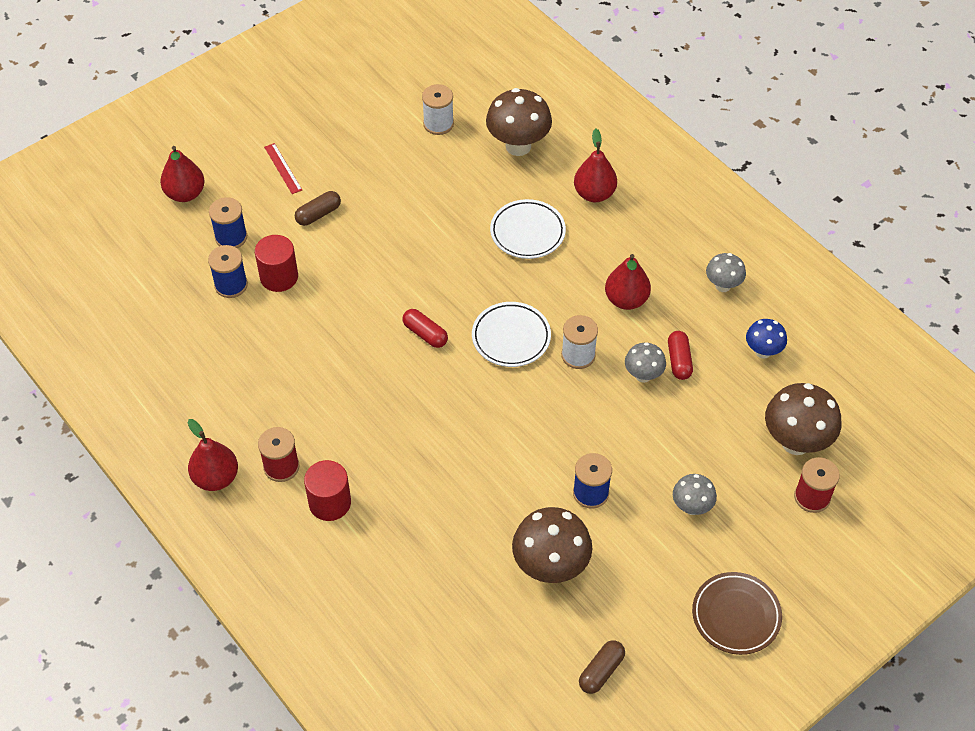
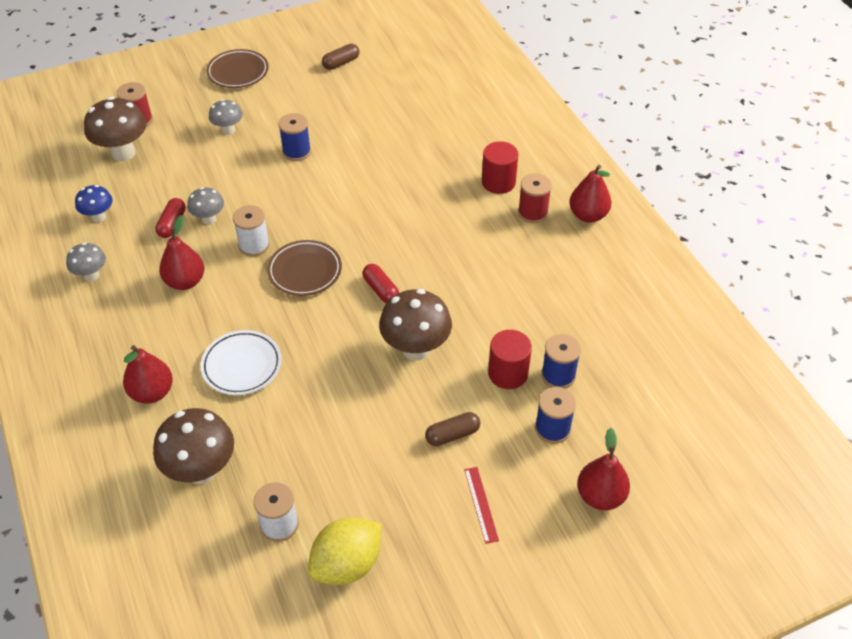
camera: 165 degrees left, 5 degrees down
white plate [472,302,551,367] -> brown plate [267,240,342,296]
brown mushroom [512,507,592,583] -> brown mushroom moved to [379,289,452,361]
none -> yellow lemon [308,517,382,585]

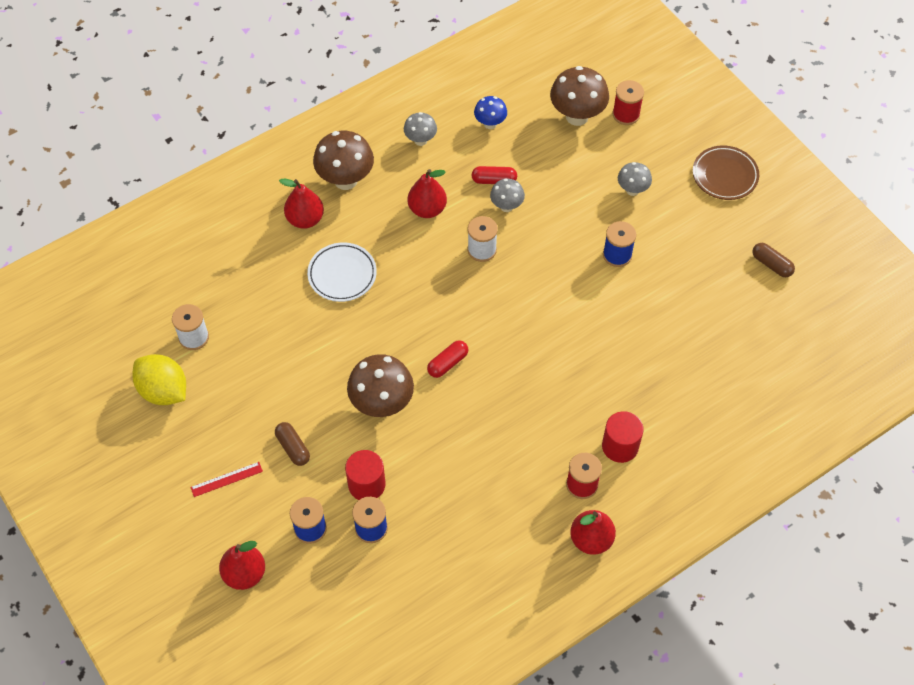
camera: 80 degrees right, 10 degrees up
brown mushroom [153,408,234,484] -> brown mushroom moved to [313,131,374,190]
brown plate [267,240,342,296] -> none

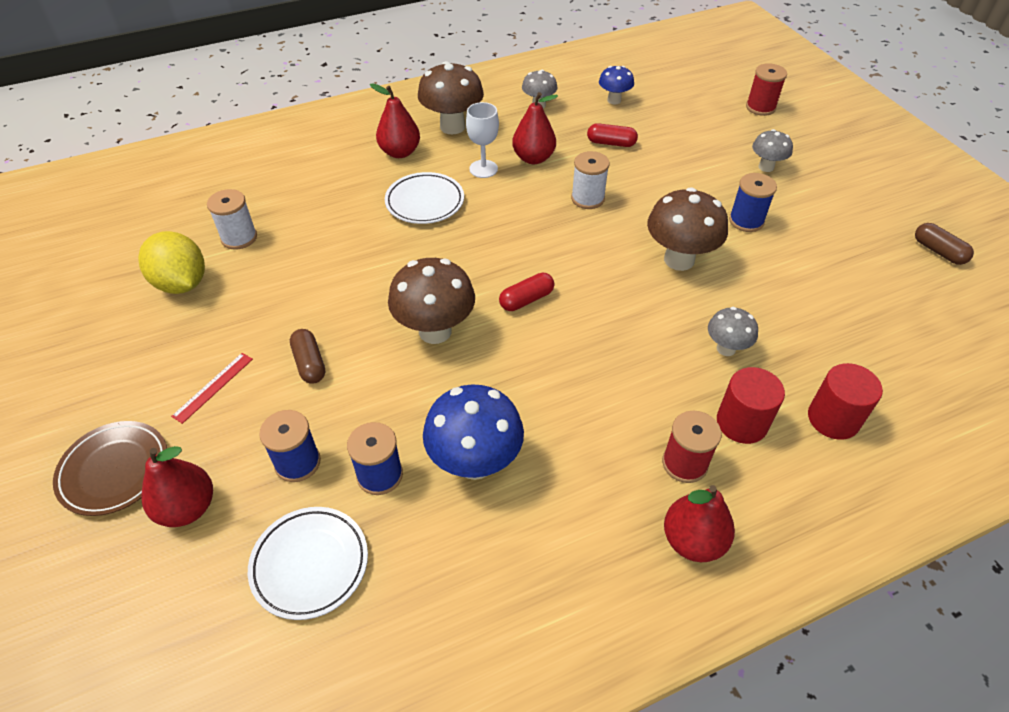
camera: 10 degrees right, 10 degrees down
red ruler [190,462,263,497] -> red ruler turned 45 degrees counterclockwise [171,353,253,424]
red cylinder [345,450,386,500] -> red cylinder moved to [808,363,883,440]
grey mushroom [490,178,525,212] -> grey mushroom moved to [708,307,758,356]
brown mushroom [550,66,609,126] -> brown mushroom moved to [647,187,728,271]
brown plate [693,145,759,200] -> brown plate moved to [53,421,167,516]
none -> white plate [248,507,368,620]
none -> blue mushroom [423,385,524,480]
none -> white goblet [466,102,499,178]

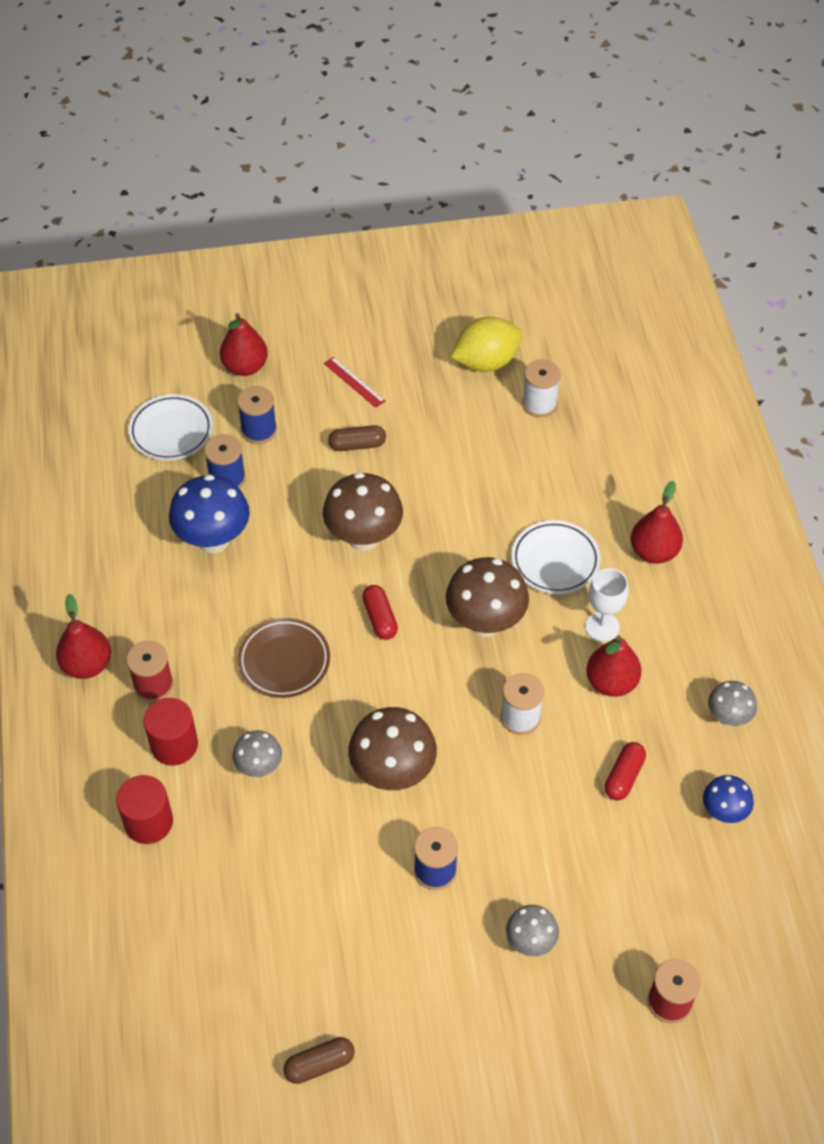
camera: 105 degrees right, 5 degrees up
brown plate [53,421,167,516] -> brown plate moved to [237,618,330,698]
brown mushroom [418,61,484,134] -> brown mushroom moved to [446,557,529,637]

